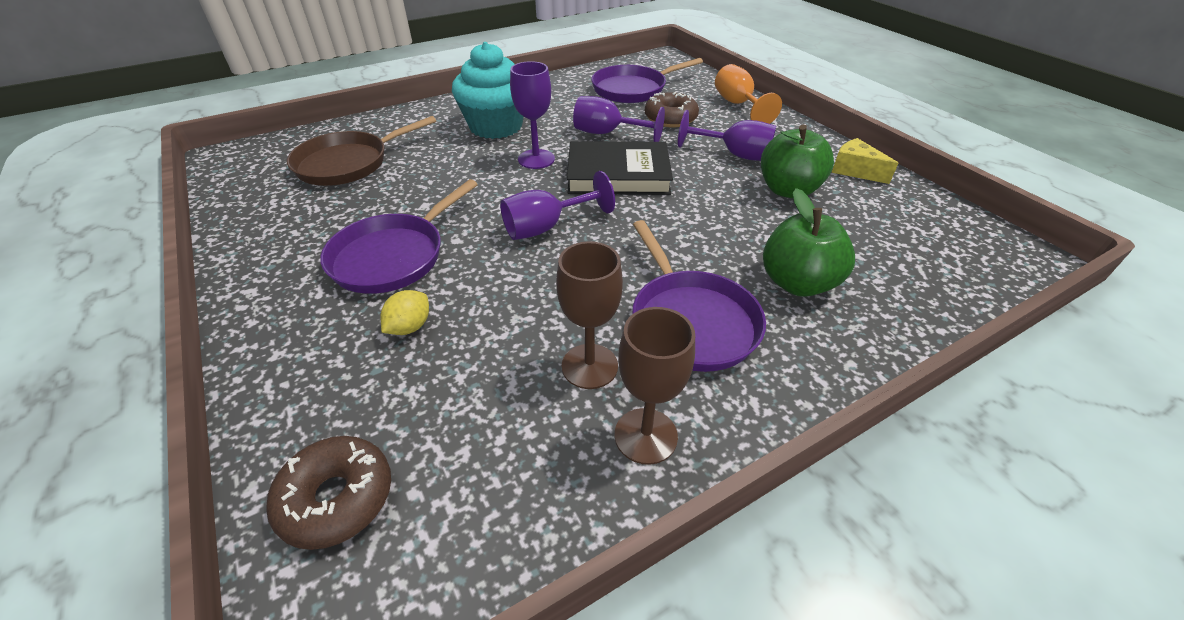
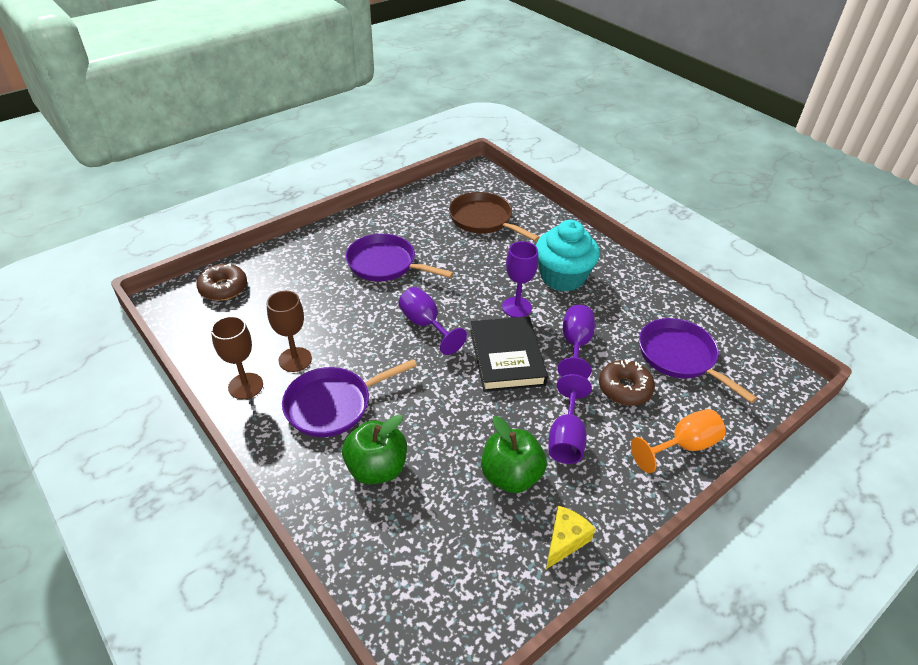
camera: 80 degrees right, 0 degrees up
yellow lemon [380,290,429,335] -> none

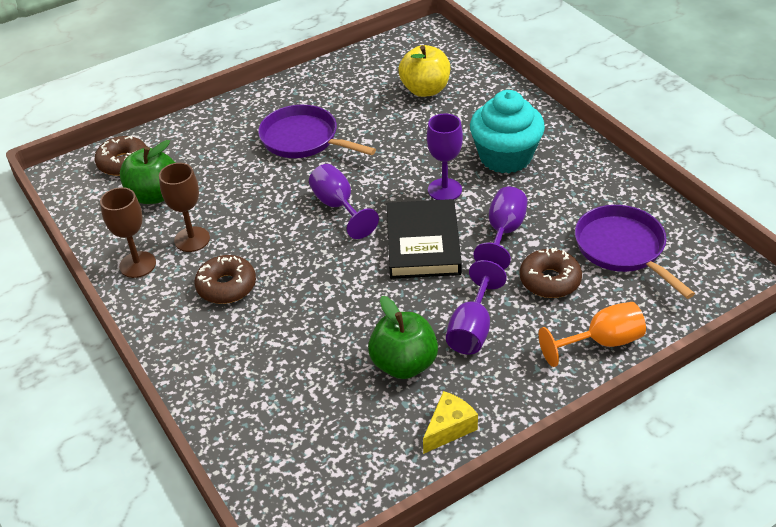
camera: 10 degrees right, 0 degrees up
purple pan [282,359,417,437] -> brown donut [194,255,256,304]
green apple [342,414,407,484] -> green apple moved to [120,140,175,204]
brown pan [449,192,540,241] -> yellow apple [398,45,450,97]

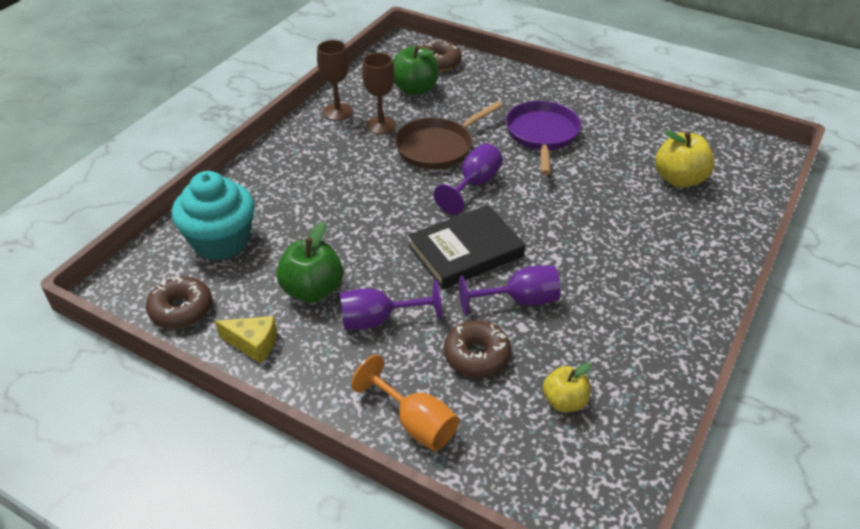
camera: 60 degrees right, 0 degrees up
brown donut [194,255,256,304] -> brown donut moved to [146,276,212,329]
purple goblet [427,113,463,200] -> none
turquoise cupcake [470,90,545,173] -> turquoise cupcake moved to [172,171,255,260]
purple pan [575,205,695,299] -> yellow apple [543,363,591,412]
none -> brown pan [395,101,502,169]

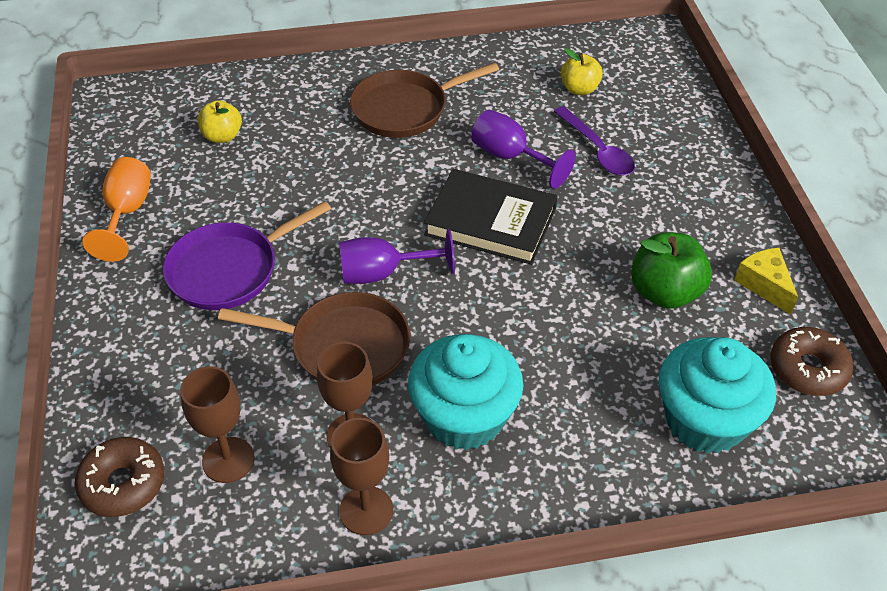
camera: 130 degrees left, 5 degrees up
purple goblet [340,280,442,330] -> none
orange goblet [351,355,459,451] -> orange goblet moved to [82,157,151,262]
green apple [393,45,439,96] -> brown goblet [180,366,255,483]
brown donut [444,320,511,377] -> purple spoon [554,106,635,176]
yellow apple [655,130,715,188] -> yellow apple [198,100,242,143], size x0.64
none -> brown pan [350,63,499,138]
none -> turquoise cupcake [408,334,523,450]

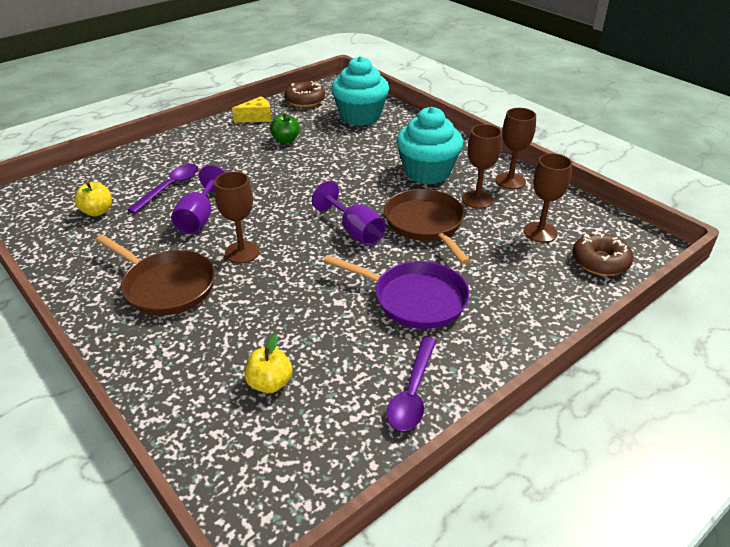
camera: 120 degrees left, 10 degrees down
orange goblet [82,157,151,262] -> purple spoon [386,337,437,431]
black book [424,169,558,265] -> none
green apple [631,232,712,309] -> green apple [270,113,300,144], size x0.64
yellow cheese [734,248,798,314] -> yellow cheese turned 150 degrees counterclockwise [232,96,271,123]
none -> brown goblet [214,171,260,263]

